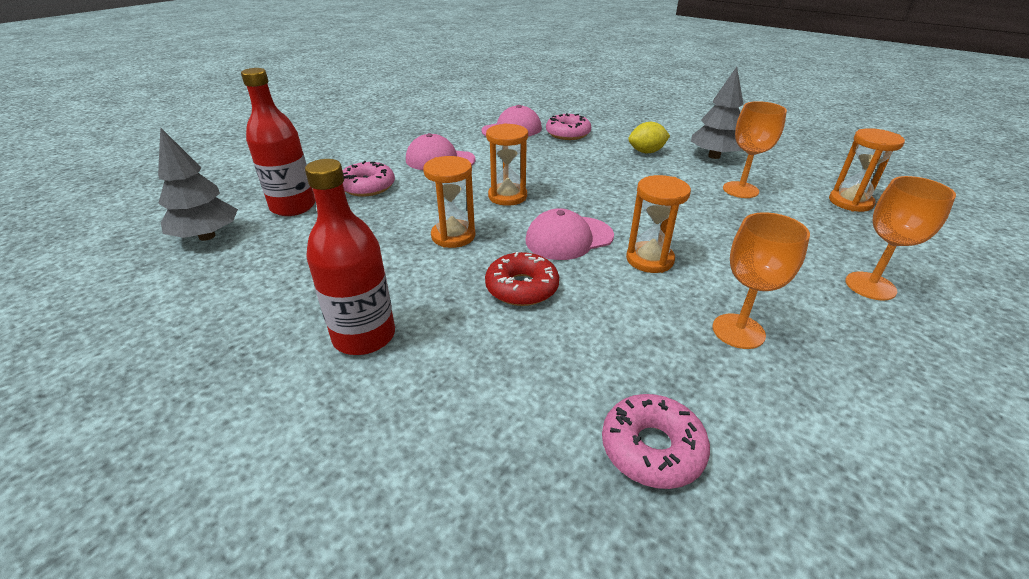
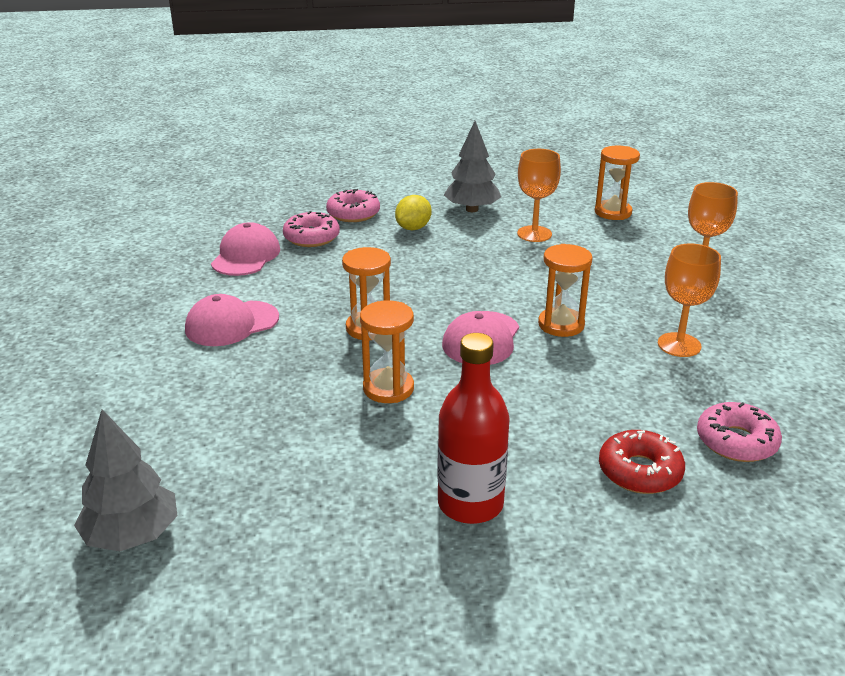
camera: 45 degrees left, 5 degrees down
red bottle [241,68,315,216] -> none
pink donut [342,161,395,197] -> pink donut moved to [326,189,380,222]
red donut [485,252,559,306] -> red donut moved to [599,430,685,494]

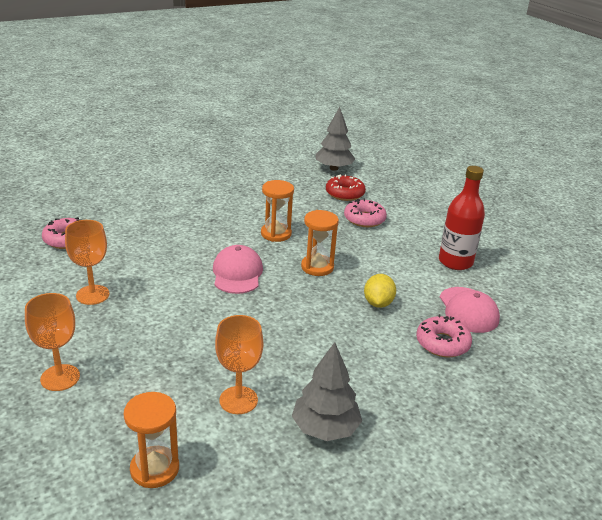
camera: 155 degrees right, 0 degrees up
pink cap [185,294,279,346] -> none
pink donut [326,189,380,222] -> pink donut moved to [344,199,387,227]
yellow lemon [395,195,432,230] -> yellow lemon moved to [364,274,396,308]
red bottle [437,333,510,524] -> red bottle moved to [439,166,485,270]
orange hourglass [538,244,592,337] -> none
red donut [599,430,685,494] -> red donut moved to [326,174,366,201]

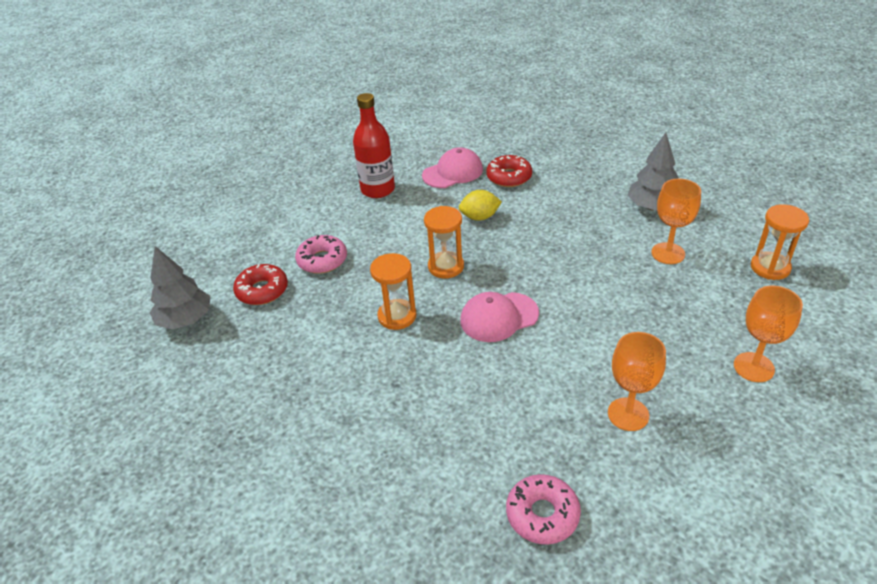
camera: 105 degrees left, 10 degrees up
pink donut [416,314,472,357] -> red donut [486,155,532,187]

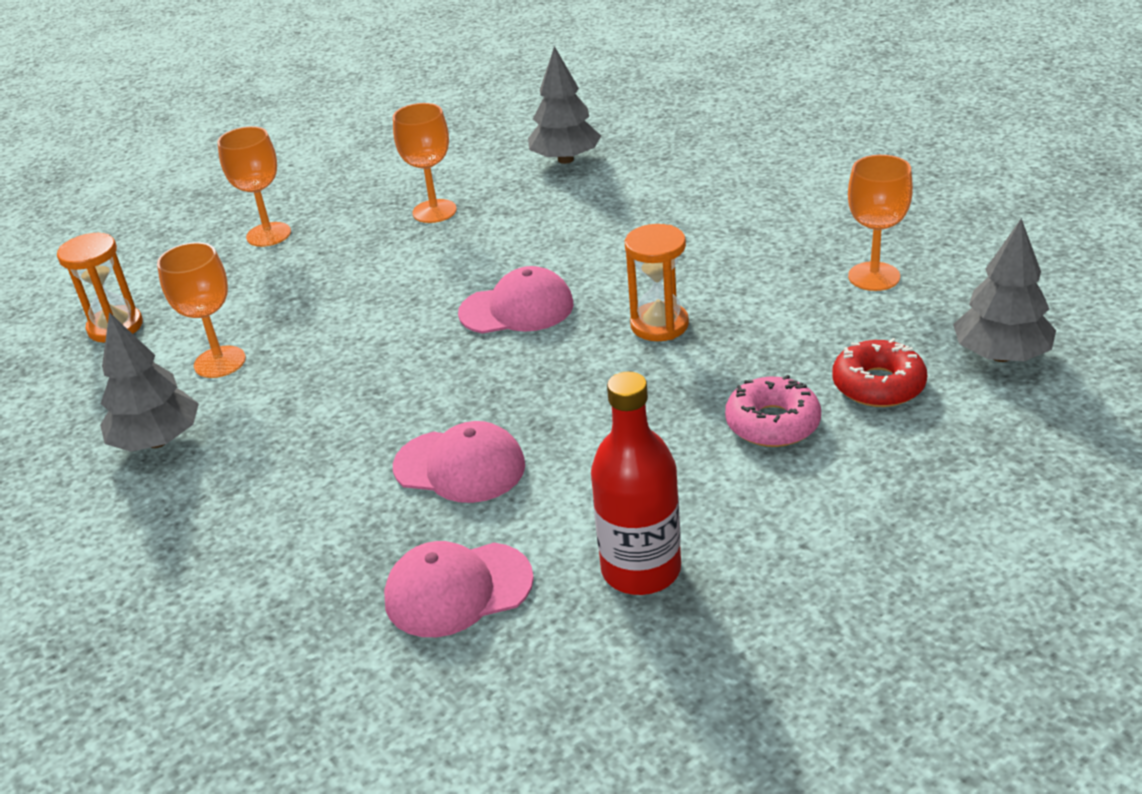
camera: 165 degrees left, 5 degrees down
orange hourglass [424,206,464,278] -> none
yellow lemon [459,190,502,221] -> pink cap [393,421,525,503]
red donut [486,155,532,187] -> none
pink donut [506,474,581,545] -> grey tree [528,46,601,164]
none -> orange goblet [848,155,913,291]

